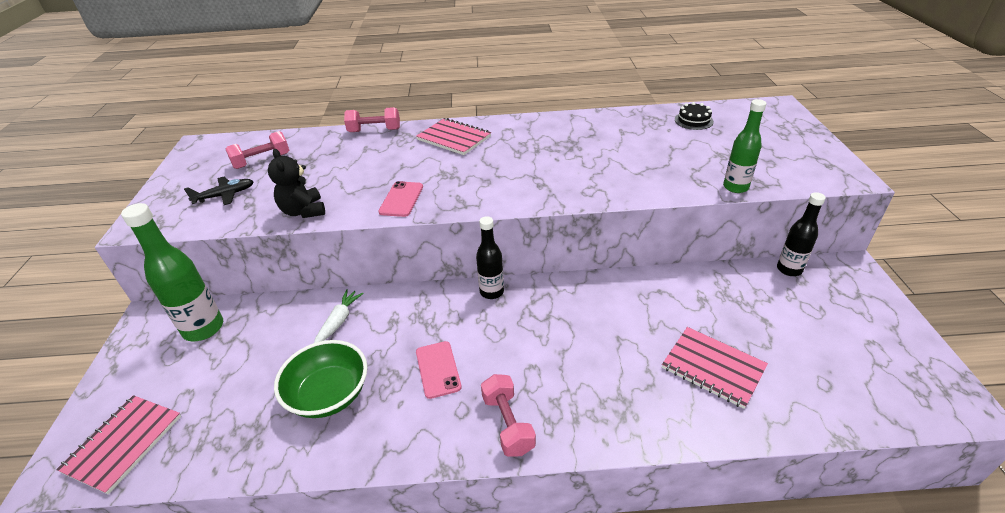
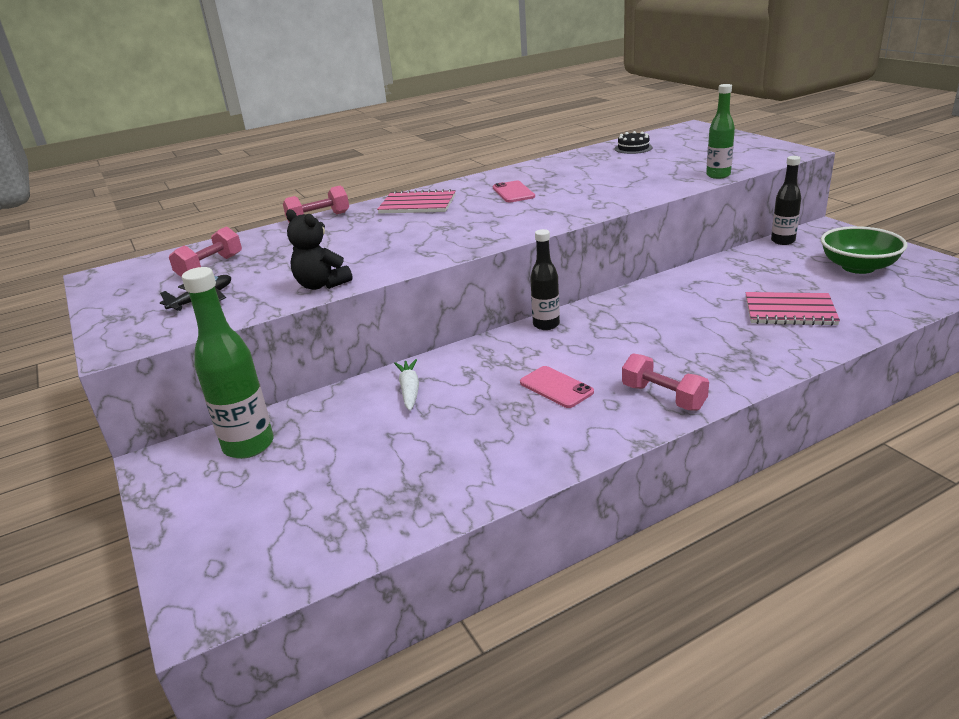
camera: 25 degrees left, 10 degrees down
pink notebook [56,395,181,495] -> none
green bowl [274,340,368,418] -> green bowl moved to [821,226,907,274]
pink phone [378,181,423,217] -> pink phone moved to [493,181,535,202]

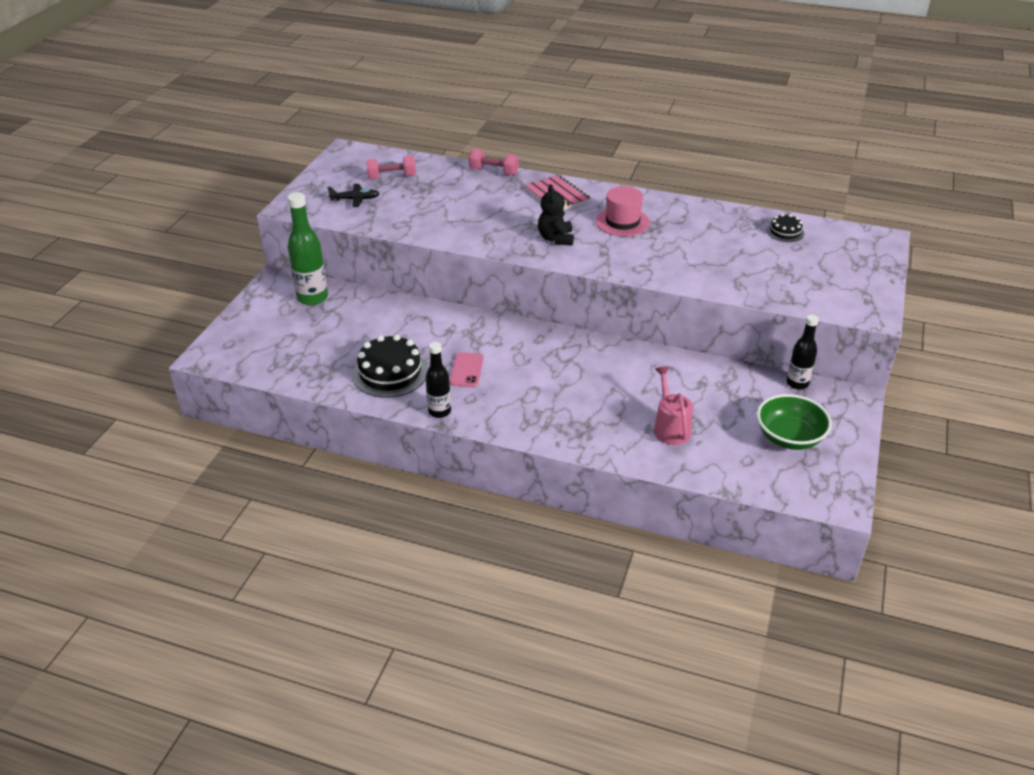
camera: 45 degrees right, 10 degrees up
black teddy bear [286,209,352,290] -> black teddy bear moved to [538,184,574,246]
white carrot [394,359,419,411] -> none
pink phone [493,181,535,202] -> pink hat [596,186,650,237]
black bottle [530,229,560,330] -> black bottle moved to [426,342,451,418]
pink dumbbell [622,353,709,411] -> none
green bottle [706,84,735,179] -> none
pink notebook [746,292,840,326] -> pink watering can [654,366,693,445]
none -> black cake [352,334,428,398]

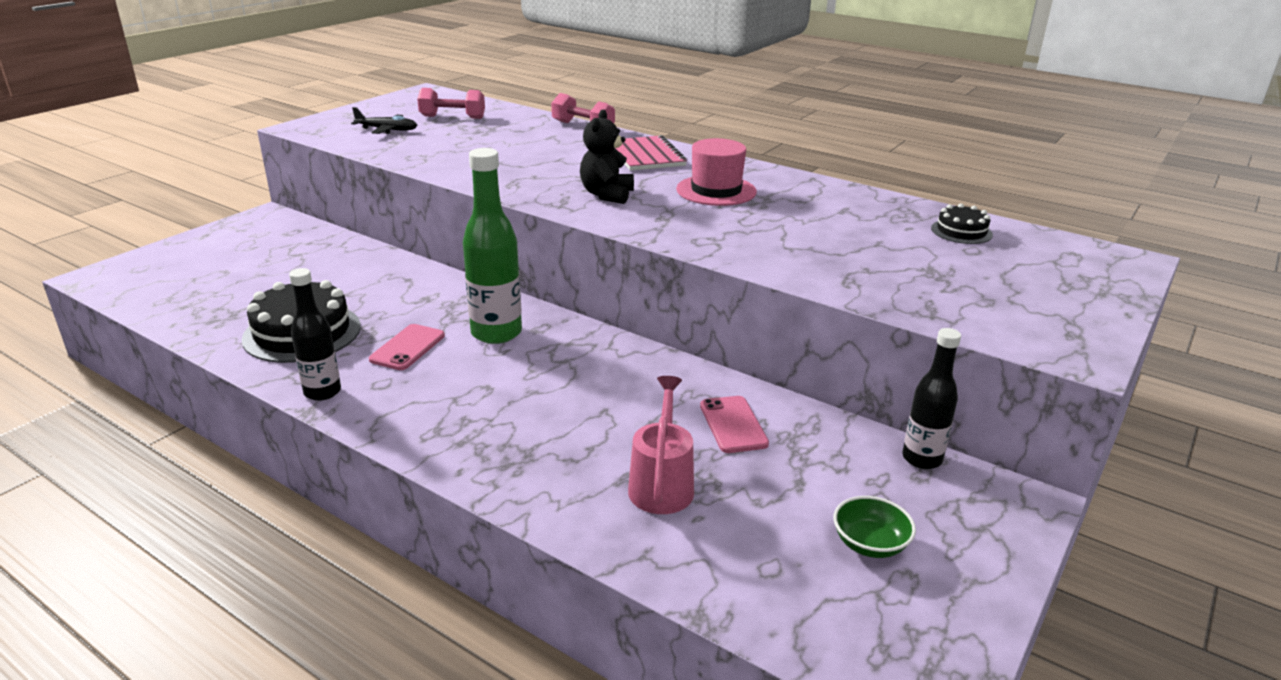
camera: 15 degrees right, 10 degrees down
green bottle [287,192,328,305] -> green bottle moved to [463,148,522,344]
green bowl [757,394,832,450] -> green bowl [833,496,916,558], size x0.58
none -> pink phone [700,396,769,453]

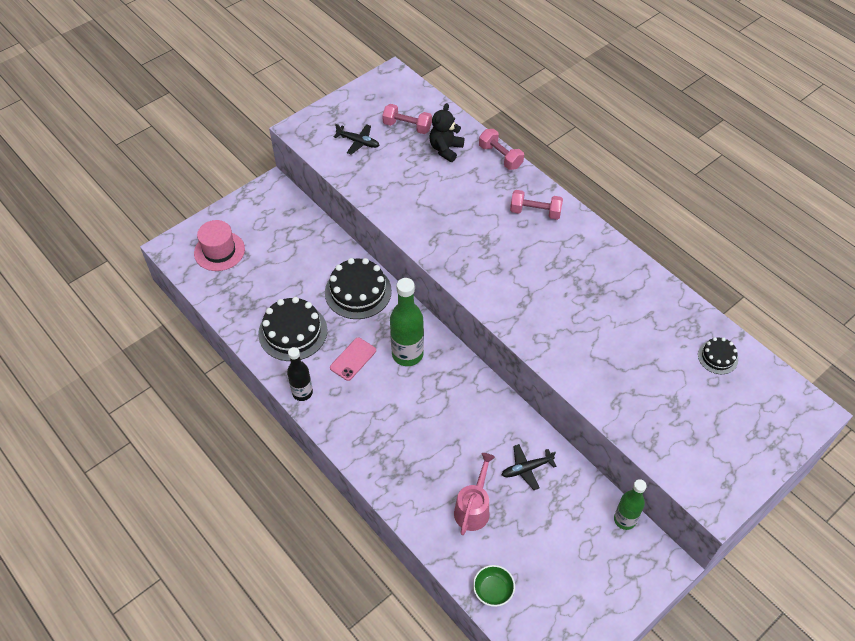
camera: 15 degrees right, 25 degrees up
black teddy bear [580,110,634,204] -> black teddy bear moved to [430,103,465,162]
pink notebook [615,135,687,171] -> pink dumbbell [510,190,563,220]
pink hat [676,138,757,206] -> pink hat moved to [194,220,245,271]
pink phone [700,396,769,453] -> black plane [502,444,557,490]
green bowl [833,496,916,558] -> green bowl moved to [473,565,515,607]
black bottle [902,328,961,469] -> green bottle [614,479,647,530]
none -> black cake [325,258,392,319]

